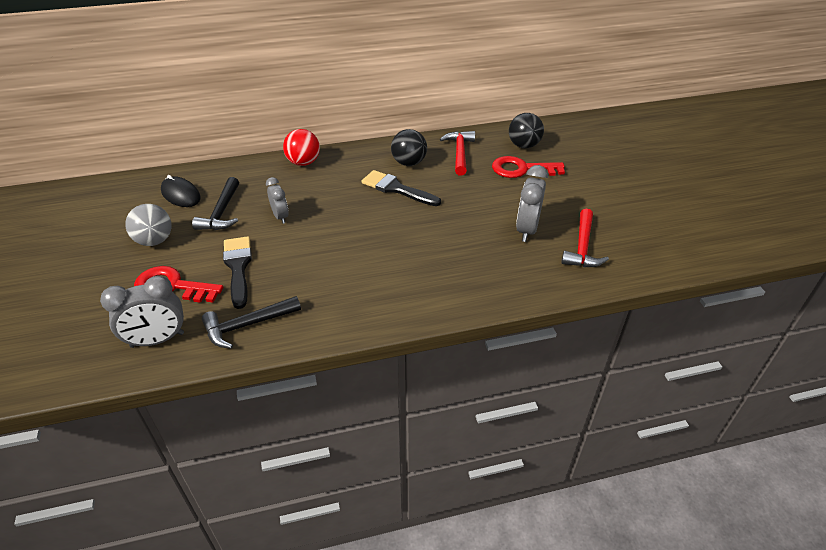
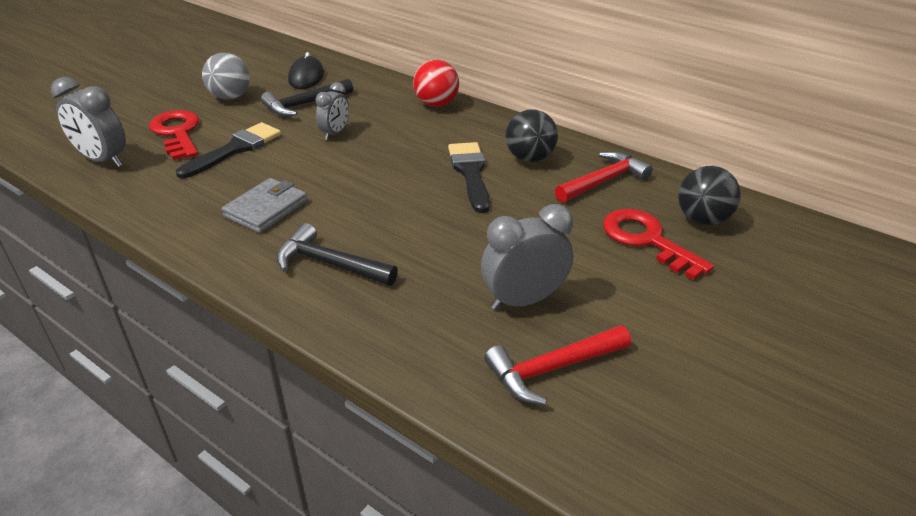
camera: 50 degrees right, 5 degrees down
black hammer [202,296,301,349] -> black hammer moved to [276,223,398,286]
none -> grey wallet [222,178,307,233]

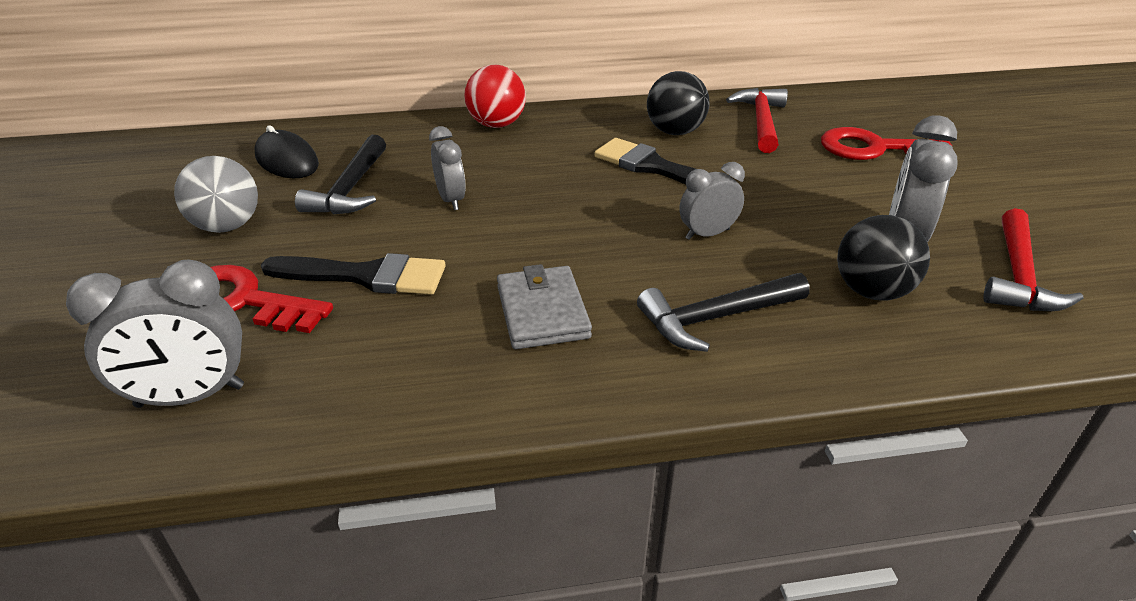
camera: 45 degrees left, 0 degrees up
black brush [176,122,281,178] -> black brush turned 105 degrees clockwise [261,253,446,295]
black ball [678,166,741,225] -> black ball moved to [837,215,930,300]
none -> grey clock [679,162,745,240]

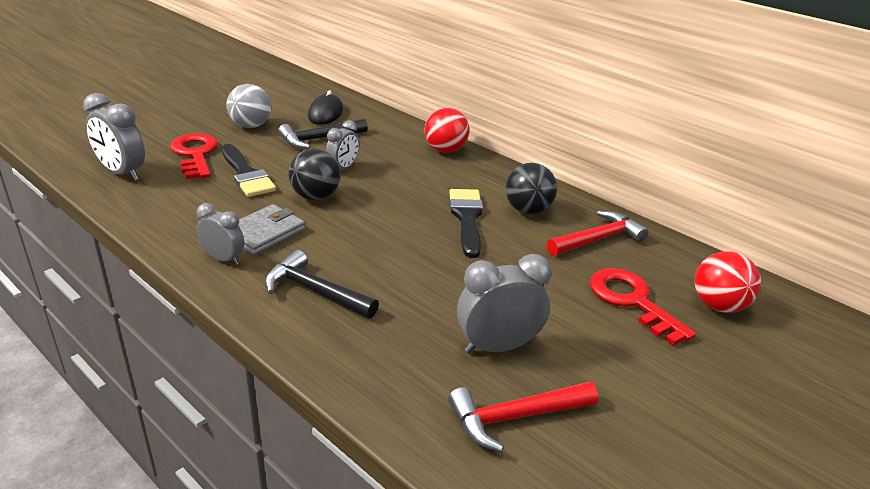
camera: 50 degrees right, 5 degrees down
grey clock [679,162,745,240] -> grey clock moved to [196,203,245,265]
black ball [837,215,930,300] -> black ball moved to [288,149,341,200]
none -> red ball [694,251,761,313]

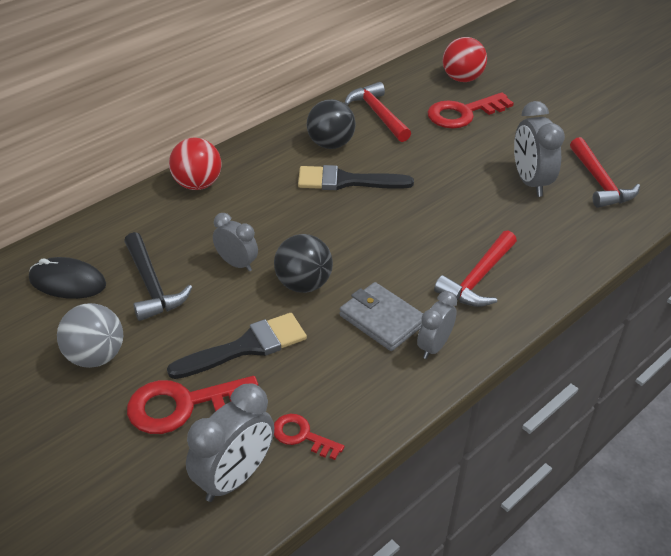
camera: 85 degrees left, 10 degrees up
black hammer [265,250,379,318] -> red hammer [434,230,517,307]
none -> red key [274,414,344,460]

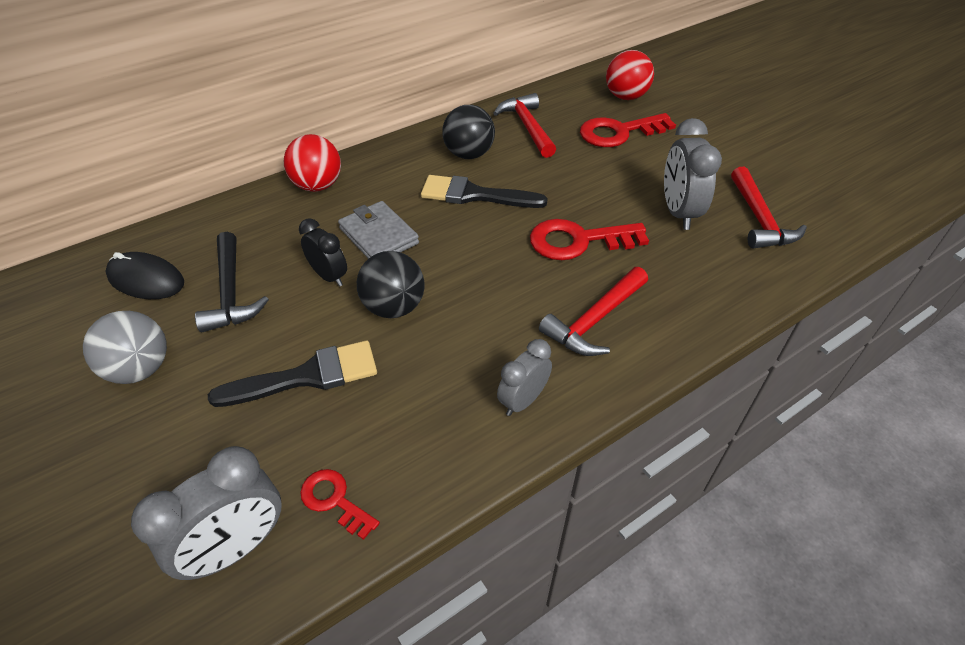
camera: 10 degrees right, 5 degrees up
red key [127,376,258,434] -> red key moved to [530,219,649,260]
grey clock [213,213,258,271] -> black clock [299,218,347,287]
grey wallet [339,282,423,351] -> grey wallet moved to [338,201,419,259]

